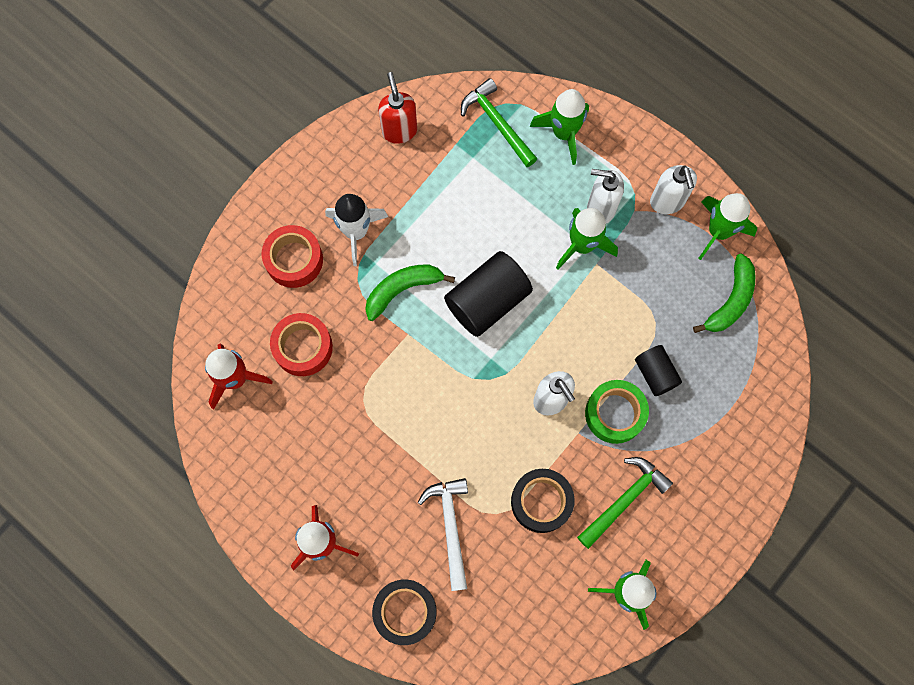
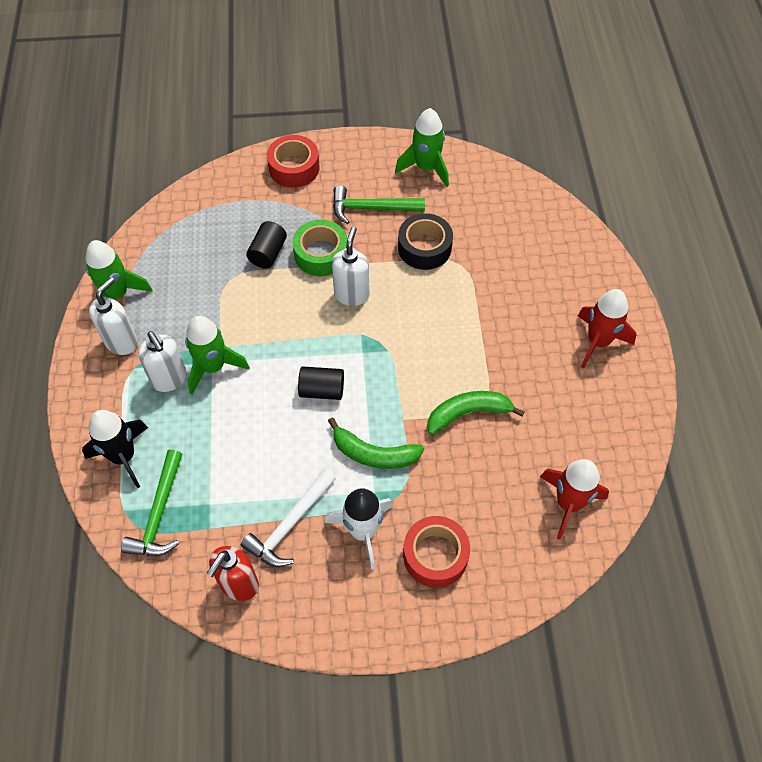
camera: 135 degrees left, 15 degrees down
red tape [270,313,333,376] -> red tape moved to [267,135,320,187]
black tape [372,580,437,645] -> none
white hammer [418,478,468,591] -> white hammer moved to [241,469,336,567]
black cylinder [444,251,533,337] -> black cylinder [298,366,344,400], size x0.58
green rocket [530,89,589,165] -> black rocket [82,410,148,488]
green banana [693,253,755,333] -> green banana moved to [427,391,525,435]

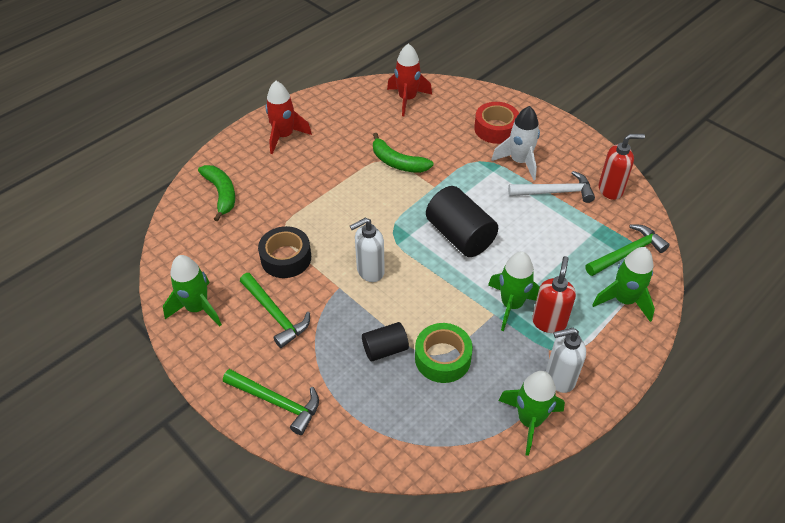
camera: 130 degrees left, 10 degrees down
black rocket [82,410,148,488] -> green rocket [592,247,655,322]
white soap dispenser [138,331,187,392] -> red soap dispenser [532,256,576,333]
red tape [267,135,320,187] -> green hammer [223,369,319,435]
green tape [293,220,347,276] -> green tape moved to [415,323,473,383]
black cylinder [298,366,344,400] -> black cylinder [426,186,498,257], size x1.73
green banana [328,418,424,469] -> green banana moved to [198,165,235,222]

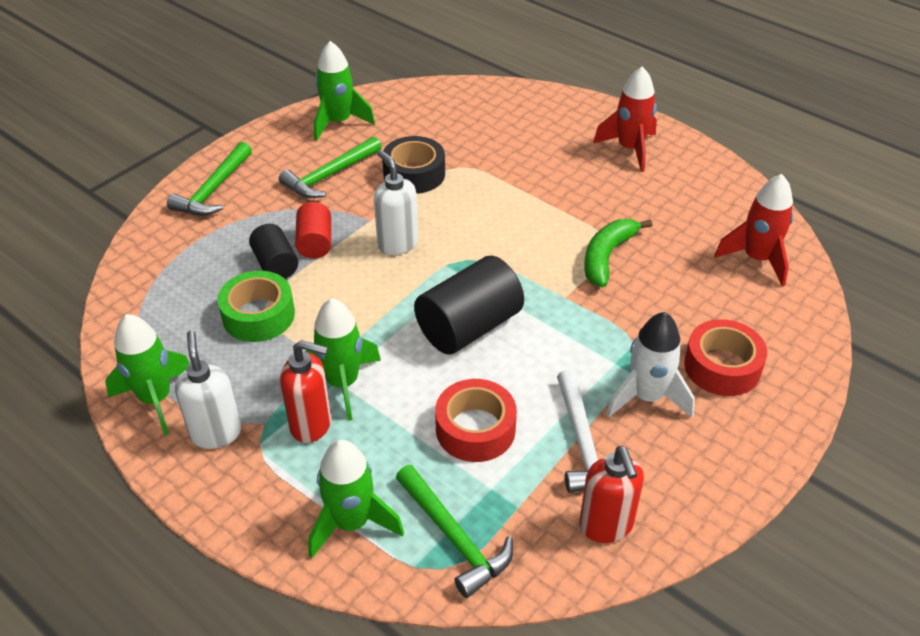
camera: 85 degrees right, 5 degrees down
green banana [198,165,235,222] -> none
none -> red cylinder [295,202,331,259]
none -> red tape [435,379,517,462]

